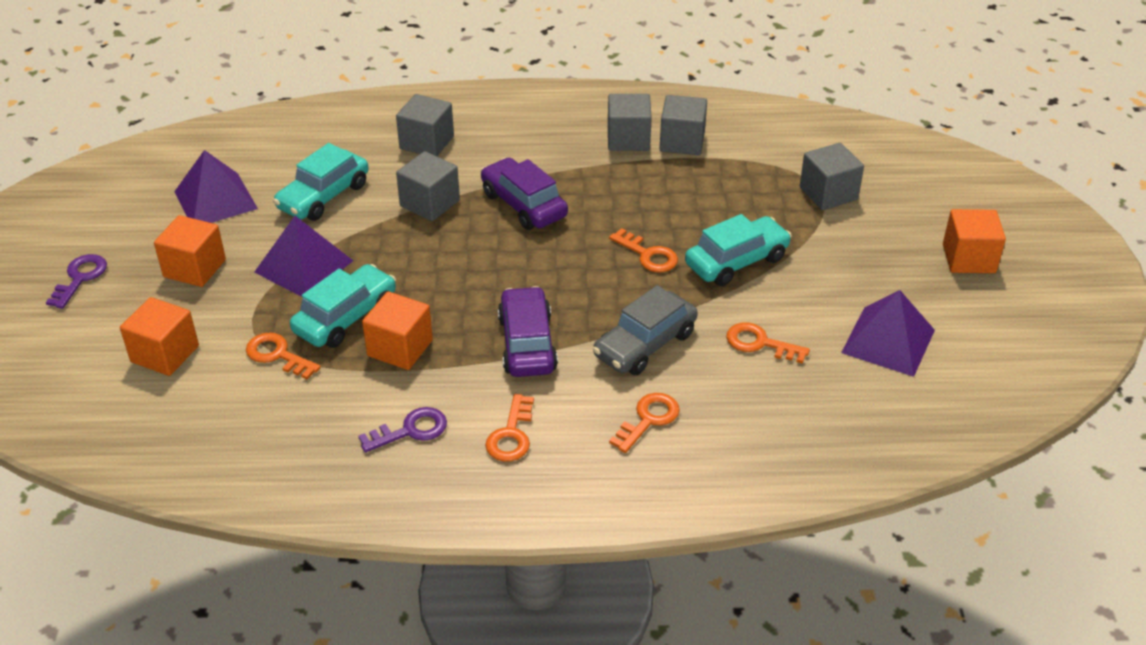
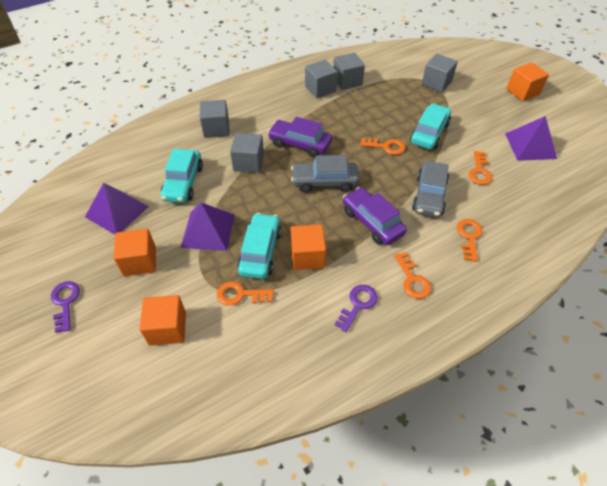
camera: 30 degrees left, 10 degrees up
orange key [726,322,810,364] -> orange key turned 75 degrees counterclockwise [469,151,493,185]
none -> grey car [291,155,359,192]

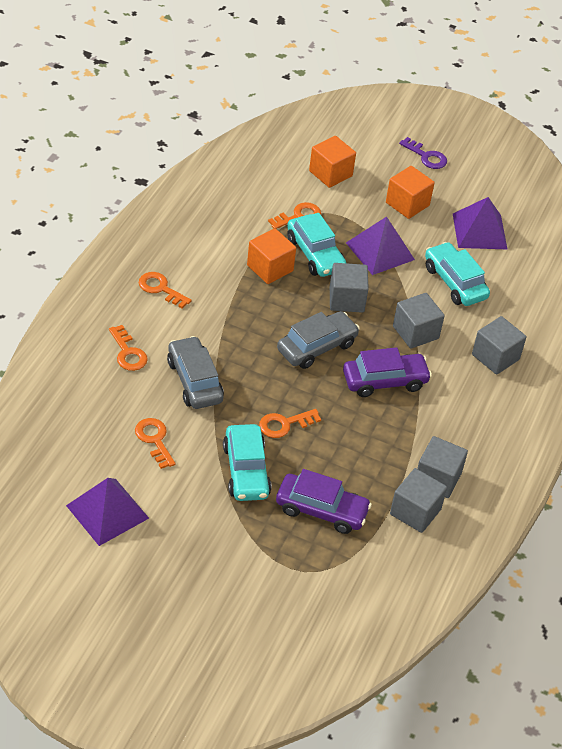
camera: 140 degrees right, 5 degrees down
purple key [335,285,378,332] -> none
purple car [343,187,407,245] -> purple car moved to [276,469,372,534]
grey cube [422,54,458,92] -> grey cube moved to [330,263,369,313]
orange cube [506,62,549,101] -> none

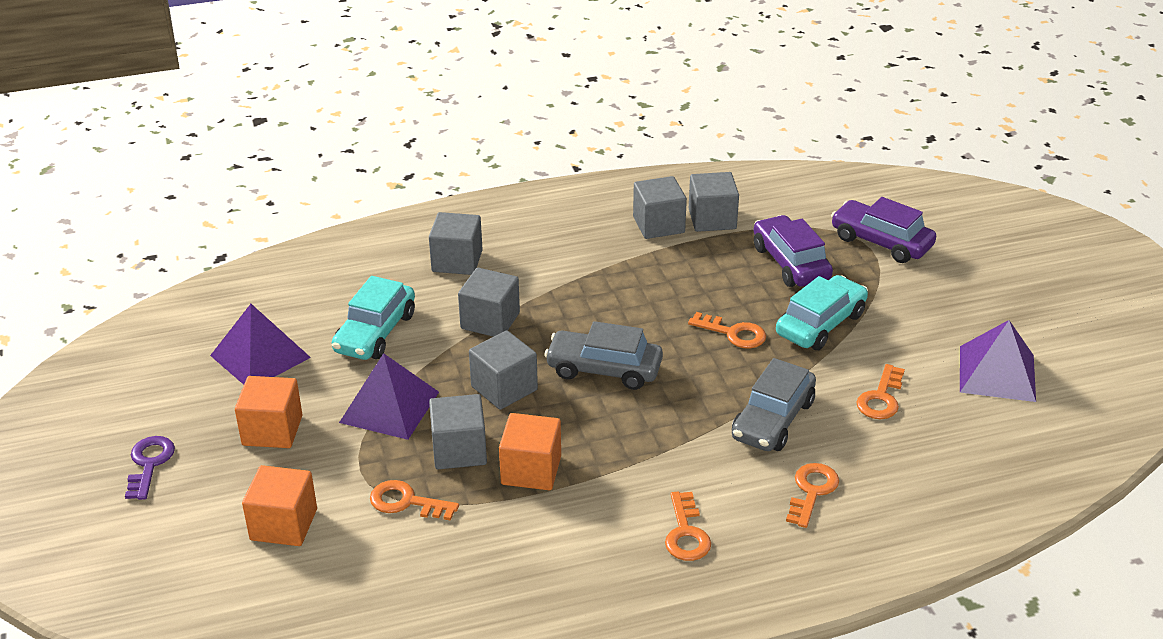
camera: 125 degrees left, 10 degrees down
turquoise car [287,213,346,277] -> grey cube [429,394,487,469]
purple car [343,347,432,397] -> purple car moved to [831,197,936,263]

